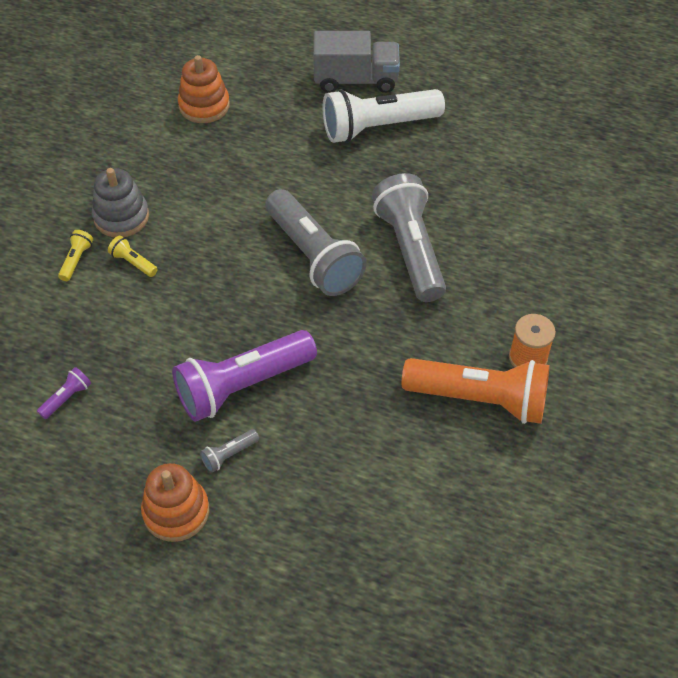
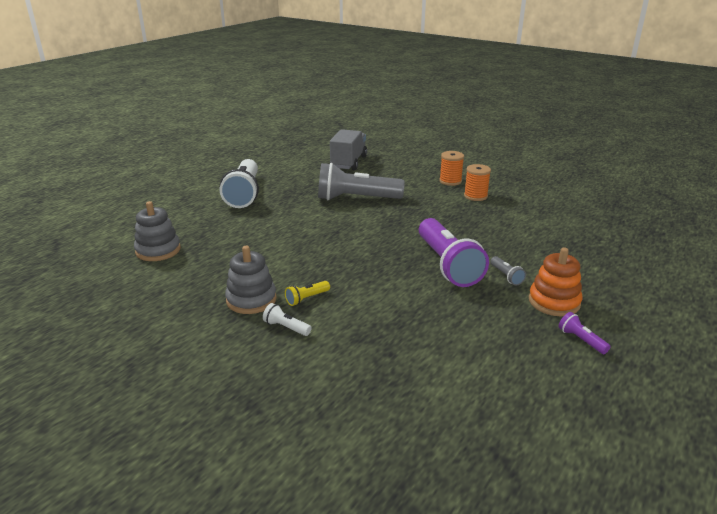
camera: 75 degrees left, 25 degrees down
purple flashlight [37,367,91,419] -> purple flashlight moved to [559,312,611,354]
yellow flashlight [58,230,93,281] -> white flashlight [263,303,312,336]
orange stacking toy [178,55,230,123] -> grey stacking toy [134,201,181,261]
grey flashlight [265,189,367,296] -> none
grey truck [313,31,400,93] -> grey truck moved to [330,129,367,170]
orange flashlight [402,358,550,424] -> orange spool [464,164,491,201]

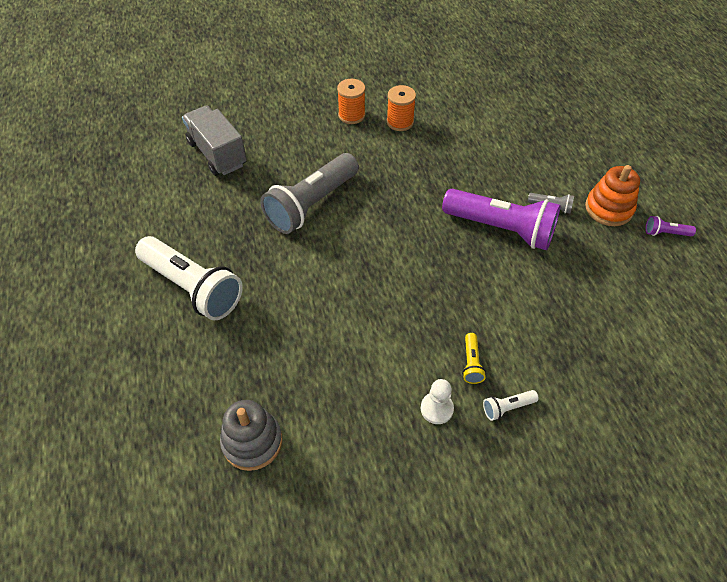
camera: 50 degrees left, 25 degrees up
grey stacking toy [225,246,277,314] -> white pawn [421,379,454,424]

